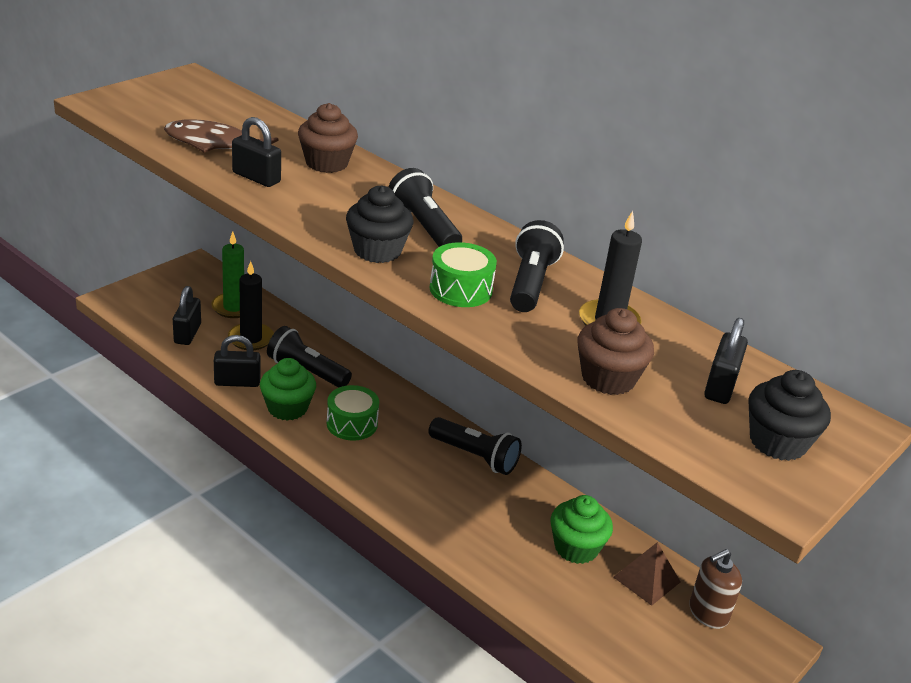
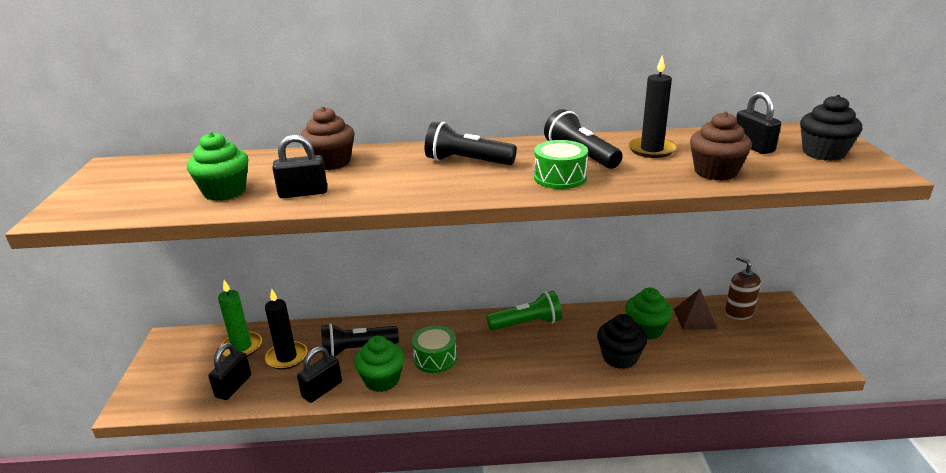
camera: 40 degrees left, 5 degrees down
brown fish [164,119,278,153] -> green cupcake [187,132,248,201]
black padlock [173,286,201,345] -> black padlock turned 60 degrees clockwise [208,343,251,400]
black cupcake [346,185,413,263] -> black cupcake moved to [597,314,647,369]
black flashlight [428,417,522,475] -> green flashlight [486,291,562,331]
brown soap dispenser [689,549,742,629] -> brown soap dispenser turned 135 degrees clockwise [725,256,761,320]

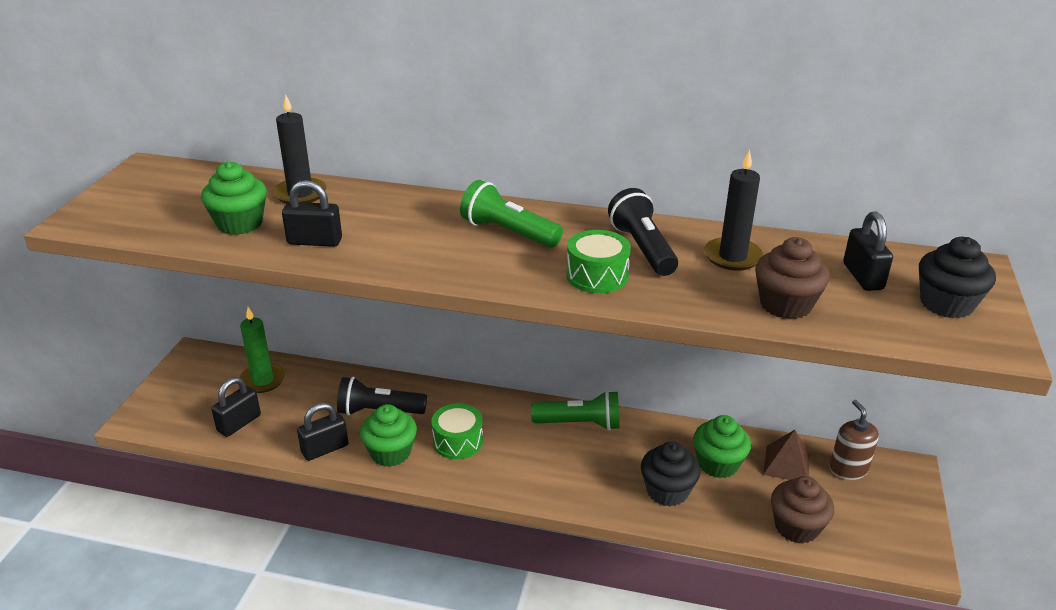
camera: 15 degrees right, 5 degrees up
black candle [265,289,308,370] -> black candle moved to [273,94,327,204]
brown cupcake [300,107,355,170] -> brown cupcake moved to [771,476,834,544]
black flashlight [425,122,517,165] -> green flashlight [460,180,563,248]

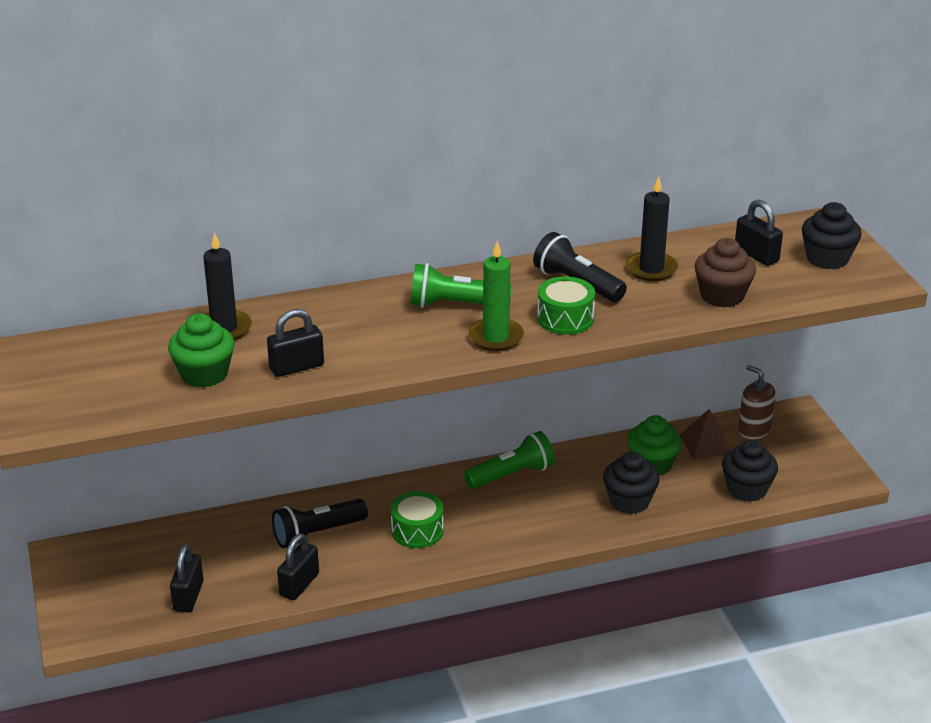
camera: 30 degrees left, 0 degrees up
green candle [239,307,285,393] -> green candle moved to [468,241,524,351]
green cupcake [360,404,417,467] -> none
brown cupcake [771,476,834,544] -> black cupcake [722,440,778,502]

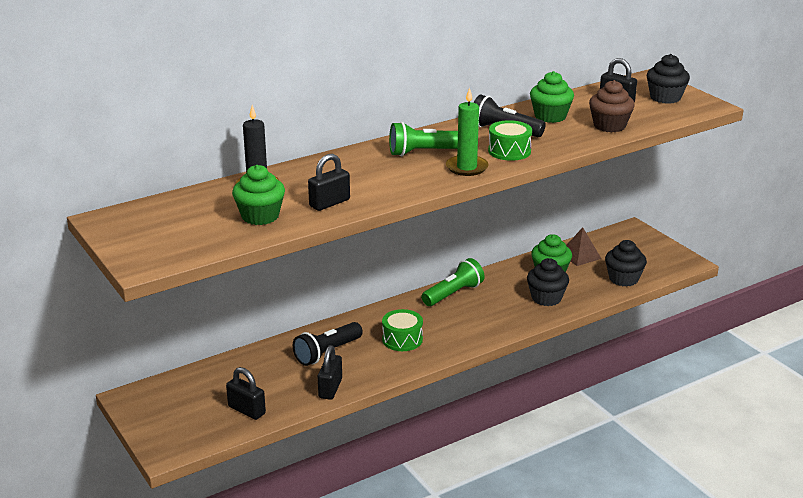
camera: 15 degrees left, 5 degrees down
black padlock [170,544,203,612] -> black padlock turned 45 degrees counterclockwise [226,367,266,420]
black candle [626,176,678,281] -> green cupcake [530,71,574,123]
brown soap dispenser [738,365,776,439] -> none

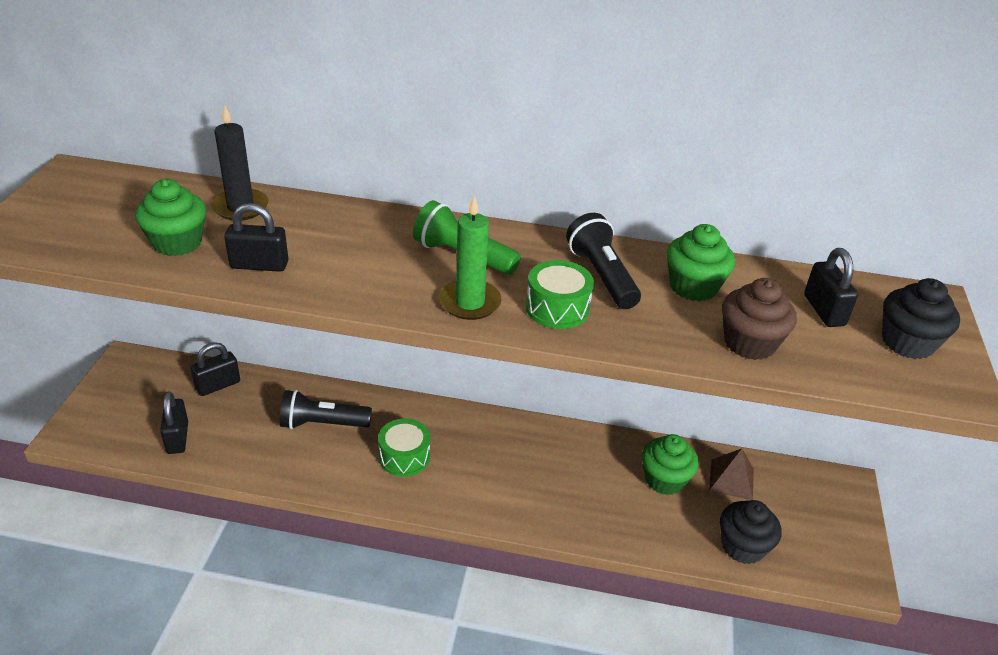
camera: 40 degrees right, 10 degrees up
black padlock [318,345,342,400] -> black padlock moved to [191,342,240,396]
green flashlight [421,258,485,306] -> none
black cupcake [527,258,569,306] -> none

